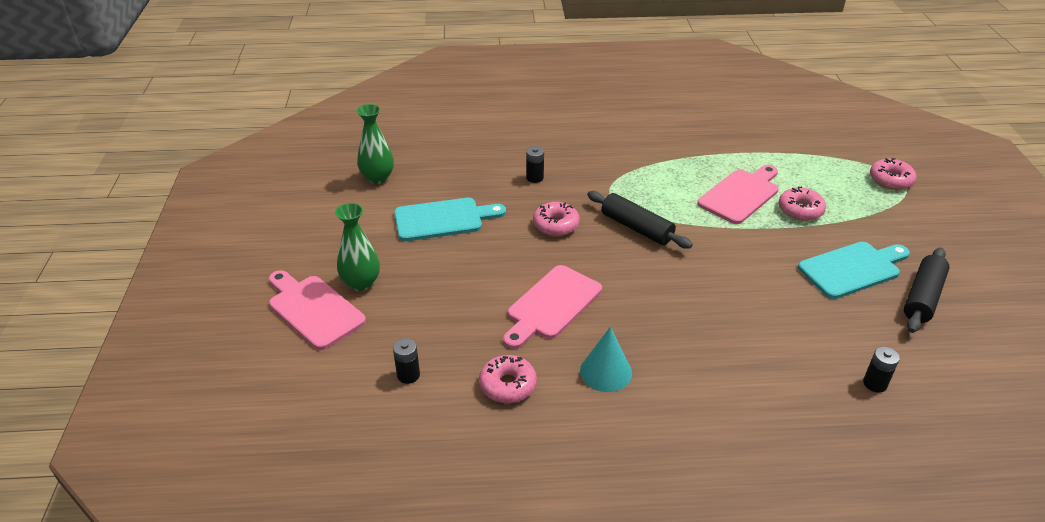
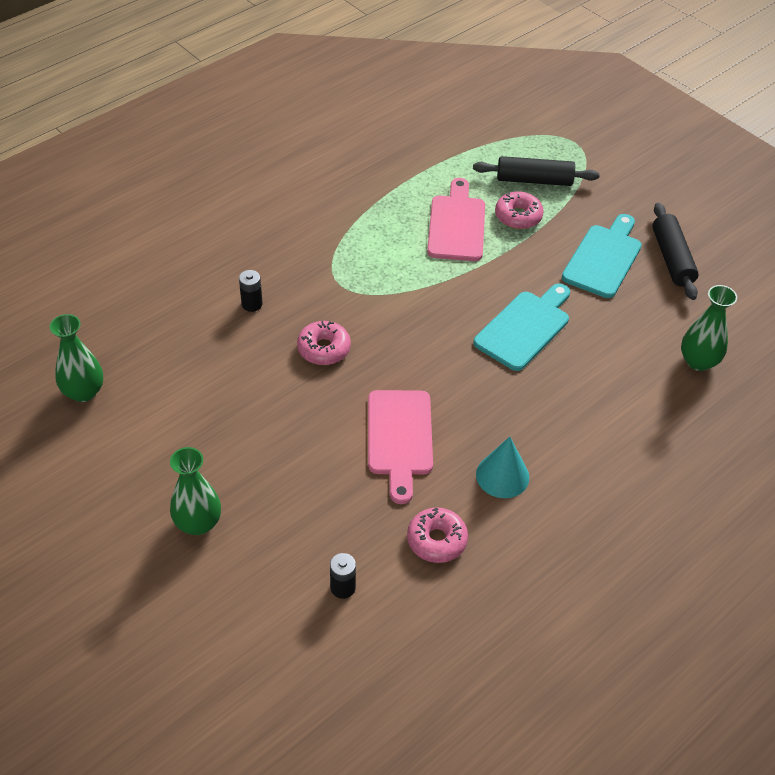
camera: 40 degrees left, 10 degrees up
pink cutting board [269,270,366,350] -> none
turquoise cutting board [394,198,506,241] -> turquoise cutting board moved to [474,283,570,371]
black rolling pin [587,191,693,249] -> black rolling pin moved to [473,156,600,186]
black battery [863,347,900,393] -> green vase [681,285,737,371]
pink donut [870,158,916,190] -> none

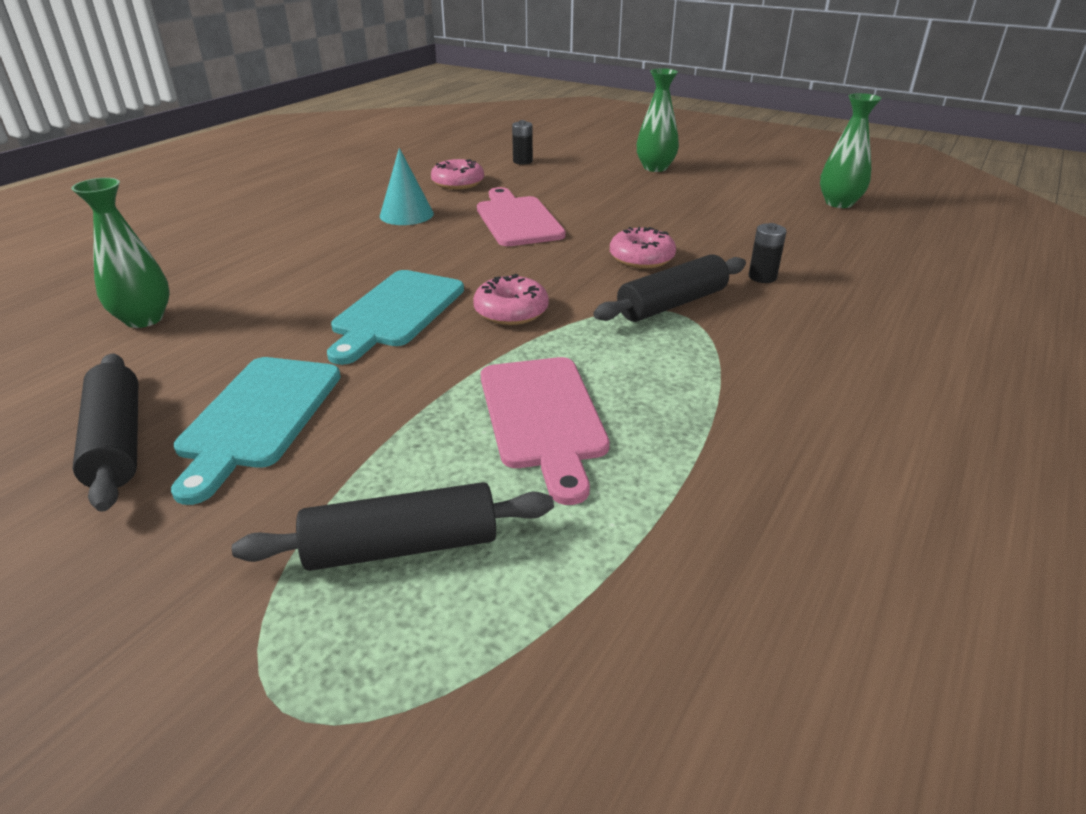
camera: 165 degrees right, 15 degrees down
pink donut [495,191,544,229] -> pink donut moved to [473,274,549,325]
none -> black rolling pin [593,254,746,322]

